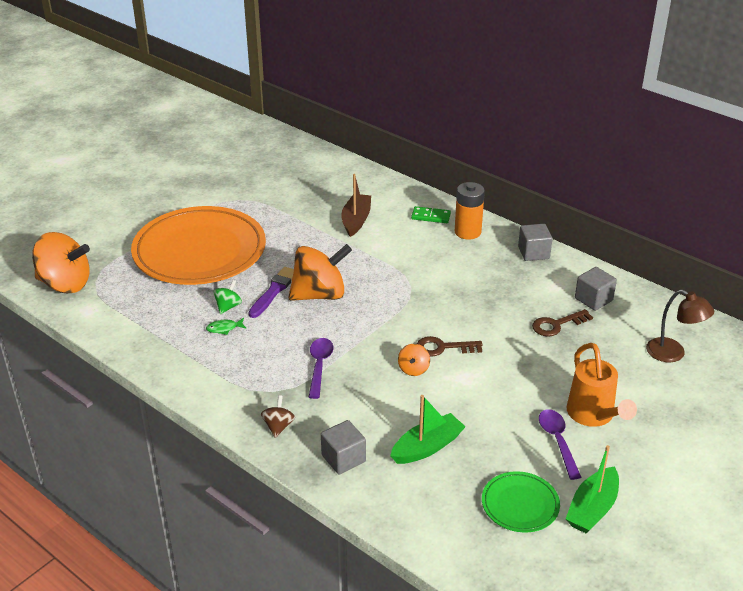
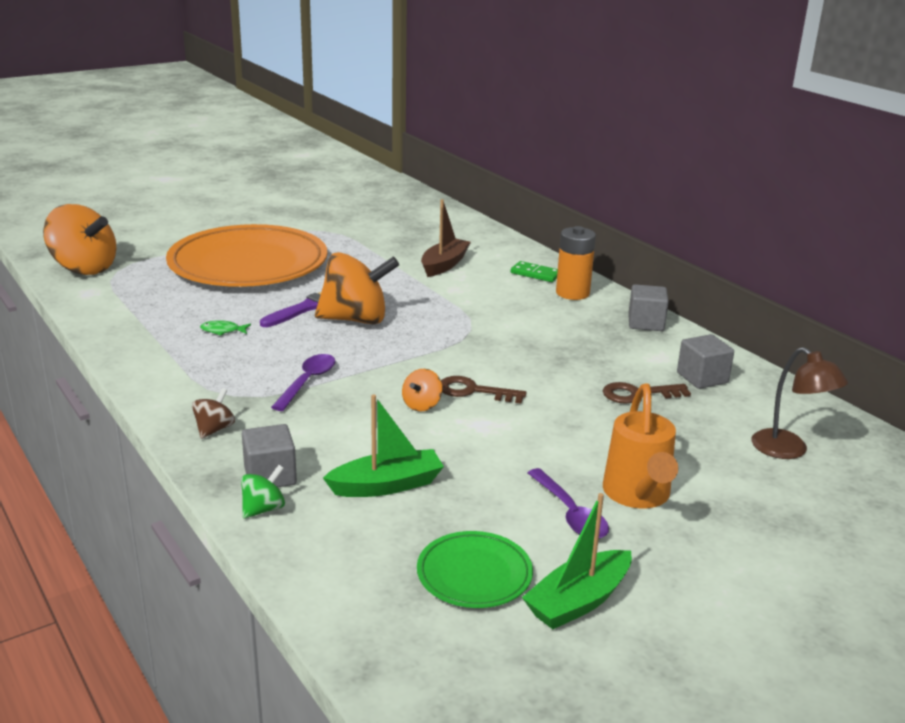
camera: 15 degrees right, 10 degrees down
green spinning top [213,280,242,314] -> green spinning top moved to [241,465,285,519]
purple spoon [539,409,581,480] -> purple spoon turned 150 degrees clockwise [528,468,609,539]

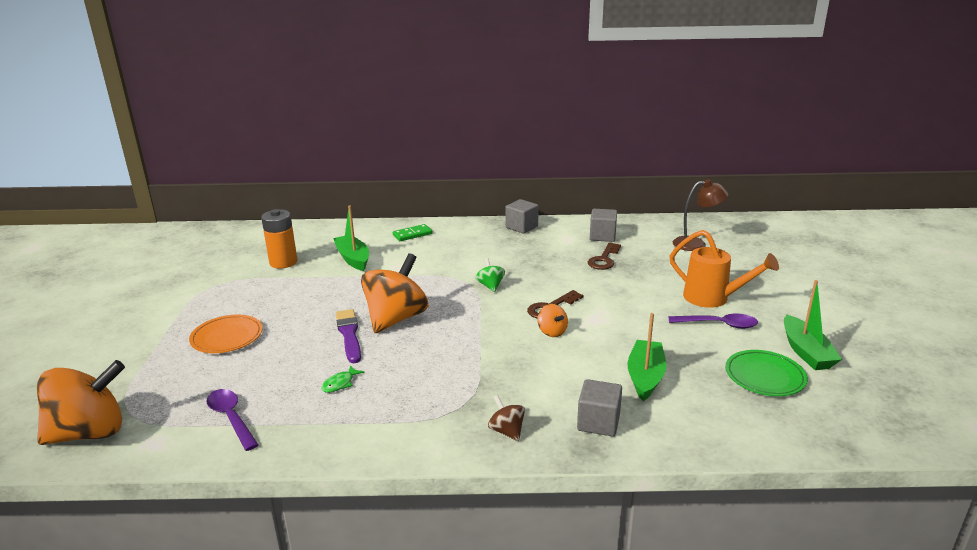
camera: 55 degrees left, 0 degrees up
orange plate [166,224,327,287] -> orange plate [189,315,263,353], size x0.44
green spinning top [241,465,285,519] -> green spinning top moved to [476,258,505,292]
purple spoon [271,354,335,411] -> purple spoon moved to [207,389,259,451]
brown boat [421,199,471,277] -> green boat [333,205,369,271]
orange battery [556,226,596,300] -> orange battery moved to [261,209,297,268]

